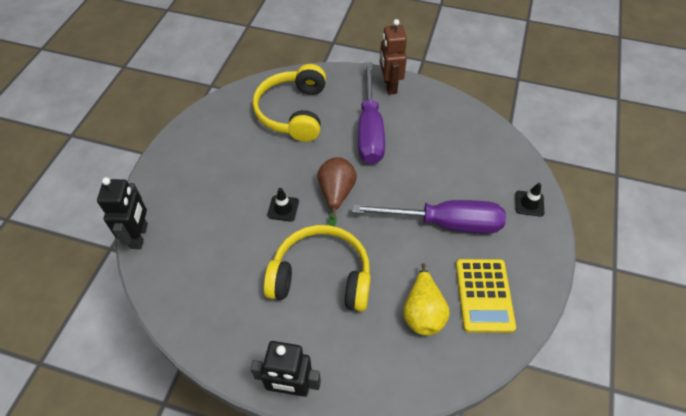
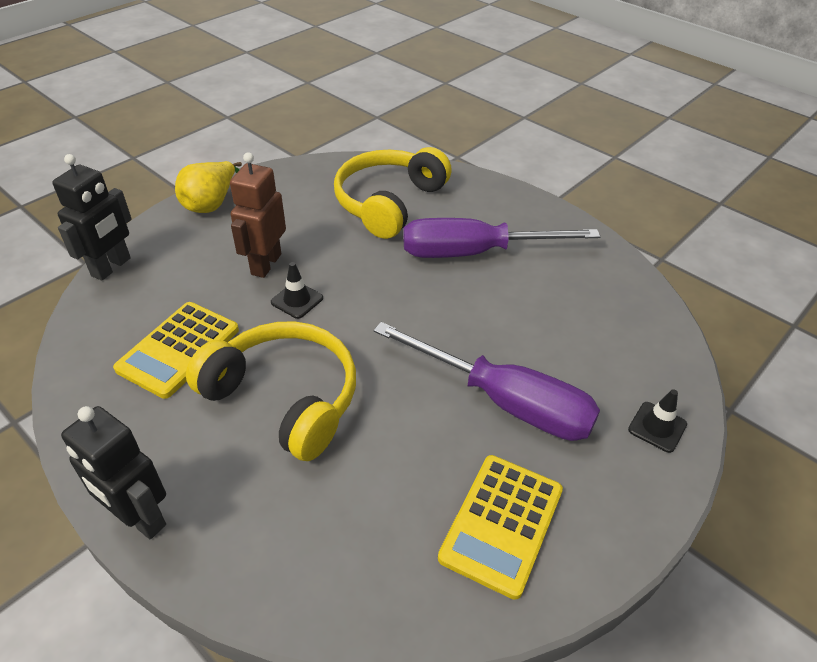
camera: 25 degrees right, 10 degrees down
brown pear [318,157,357,226] -> none
purple screwdriver [358,63,385,164] -> purple screwdriver turned 60 degrees clockwise [403,218,600,258]
brown robot [380,19,407,95] -> brown robot moved to [230,152,286,278]
yellow pear [403,263,450,335] -> yellow pear moved to [175,161,242,213]
none -> yellow calculator [113,302,239,399]

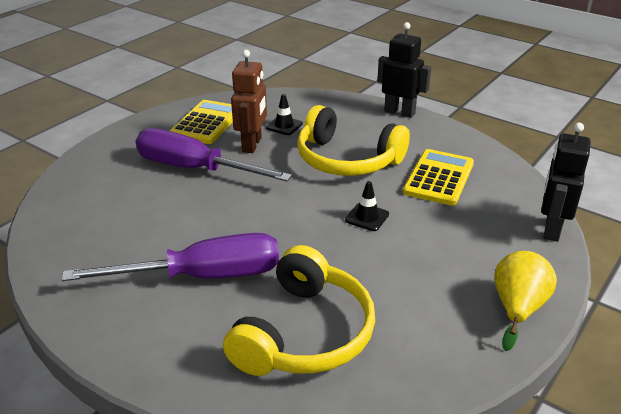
camera: 175 degrees right, 10 degrees down
brown robot [230,152,286,278] -> brown robot moved to [231,50,267,153]
black traffic cone [628,389,687,453] -> black traffic cone moved to [266,94,303,135]

